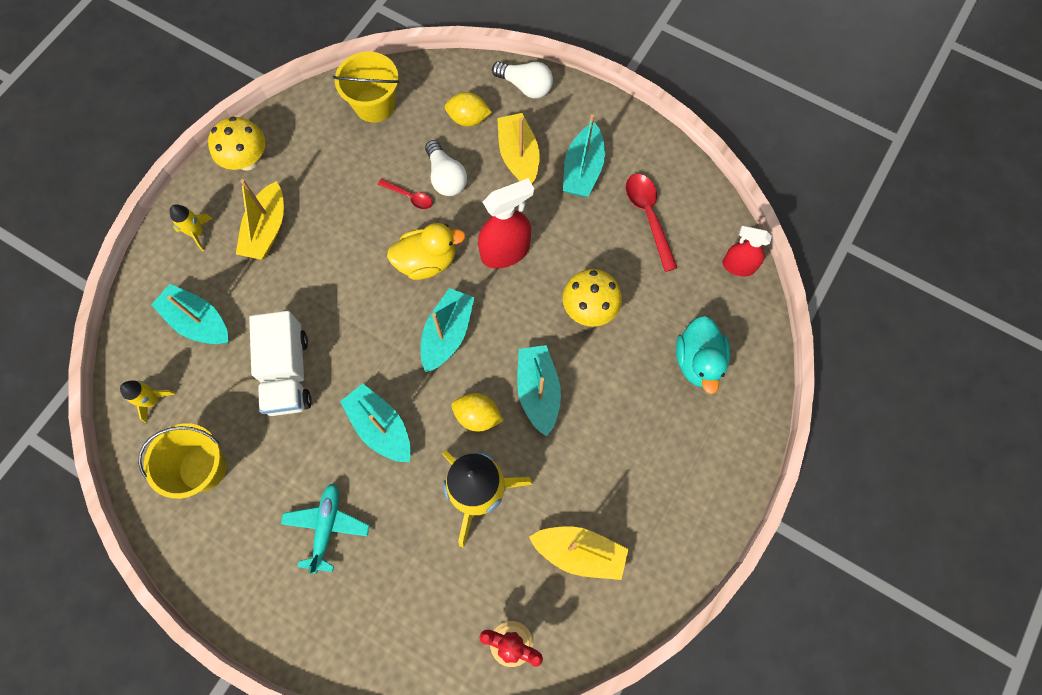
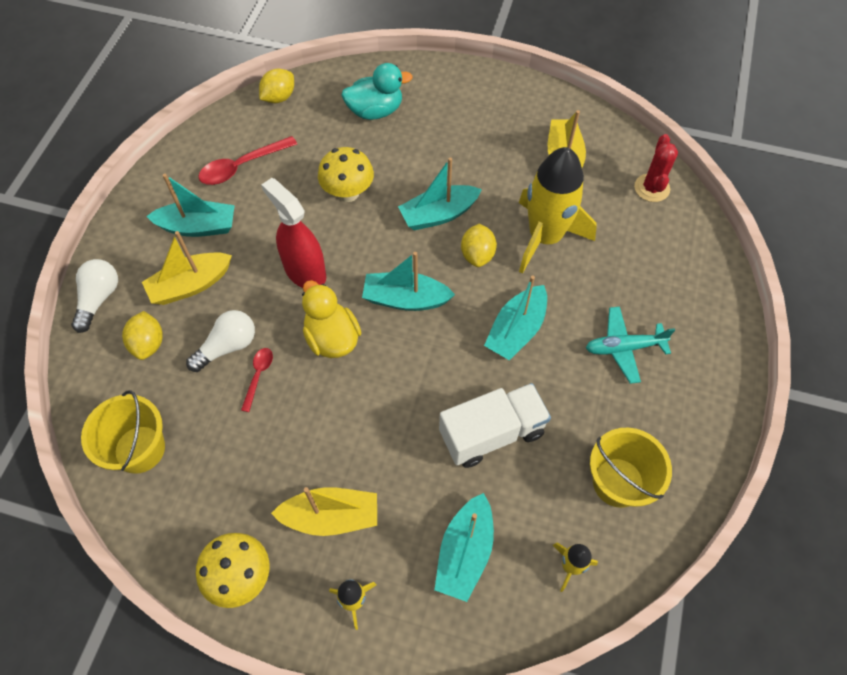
camera: 105 degrees left, 10 degrees down
red spray bottle [722,226,772,277] -> yellow lemon [259,69,294,103]

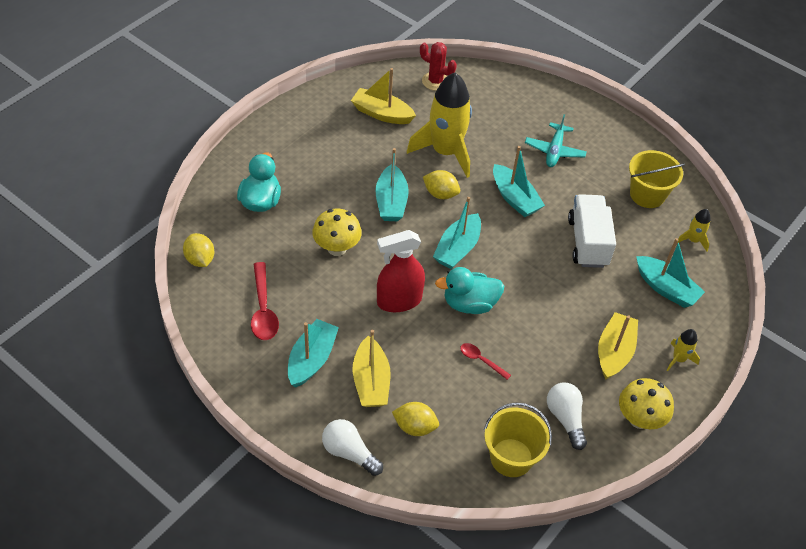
camera: 70 degrees left, 10 degrees down
white light bulb [186,310,255,372] -> white light bulb moved to [547,383,587,450]
yellow duck [302,280,361,358] -> turquoise duck [435,267,504,314]

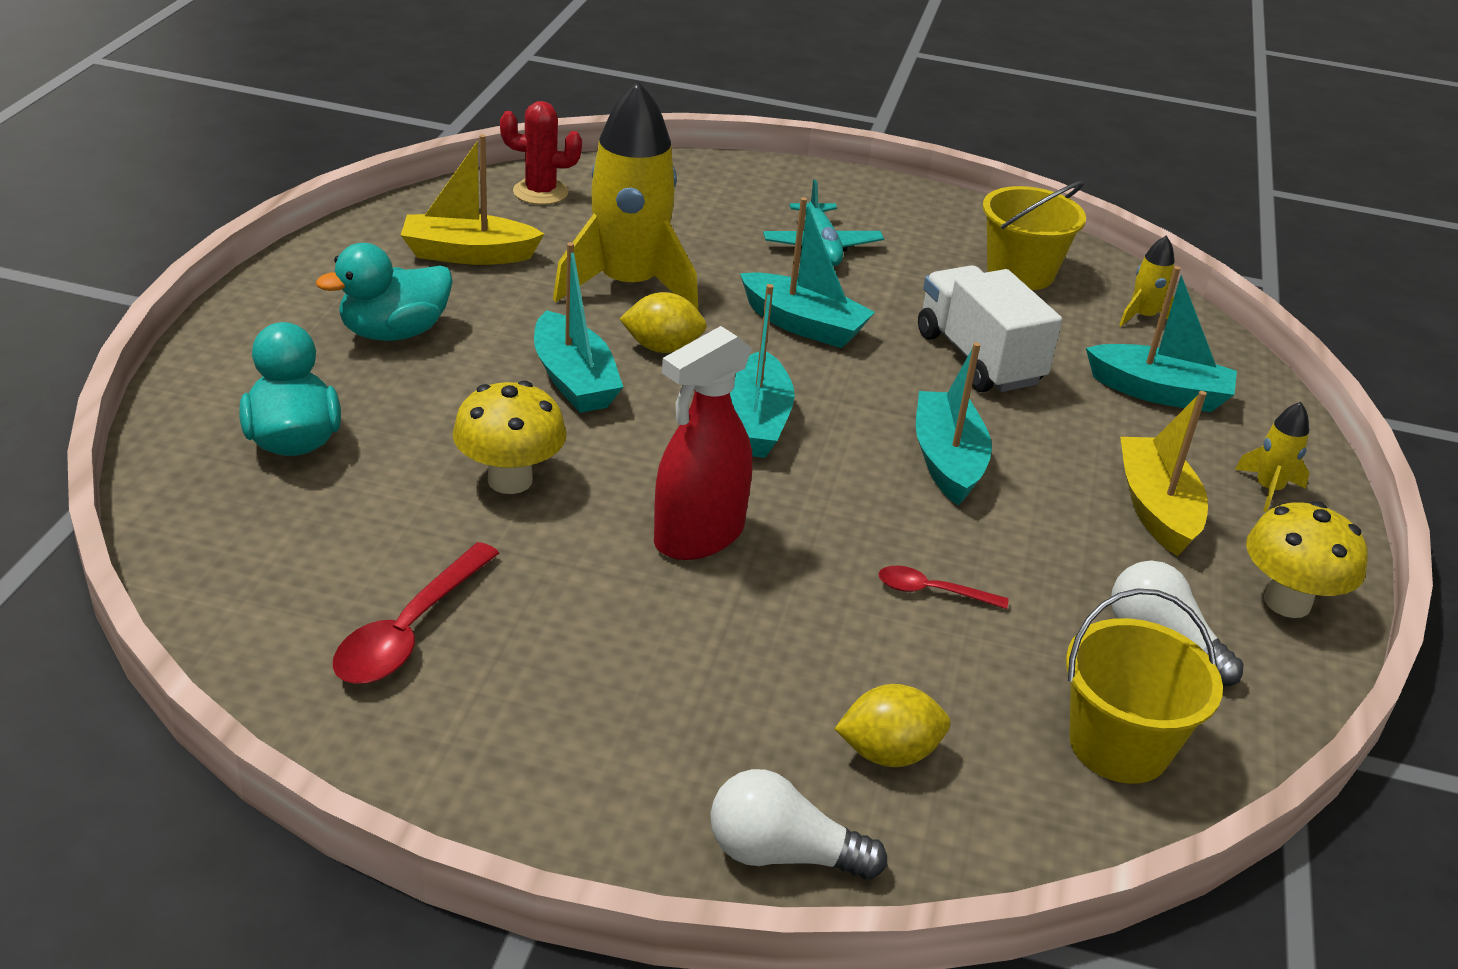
camera: 25 degrees left, 15 degrees down
yellow lemon [183,233,214,267] -> none
red spoon [251,262,279,340] -> red spoon turned 60 degrees clockwise [333,542,499,684]
turquoise boat [288,319,339,388] -> turquoise boat moved to [916,342,992,505]
yellow boat [352,330,391,407] -> none
turquoise duck [435,267,504,314] -> turquoise duck moved to [316,243,453,341]

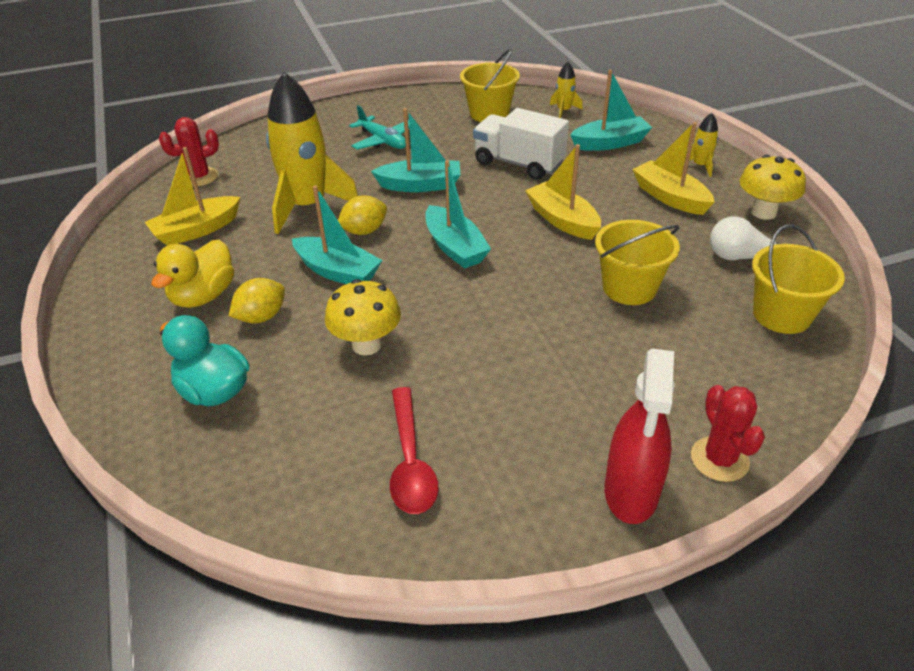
camera: 30 degrees left, 5 degrees up
turquoise duck [316,243,453,341] -> yellow duck [151,239,234,308]
red spray bottle [654,326,752,560] -> red spray bottle moved to [605,348,675,524]
white light bulb [711,769,887,880] -> red cactus [691,385,765,482]
yellow lemon [834,684,950,767] -> yellow lemon moved to [229,278,285,324]
red spoon [878,566,1008,609] -> yellow bucket [595,220,680,305]
turquoise boat [916,342,992,505] -> yellow boat [525,144,601,240]

